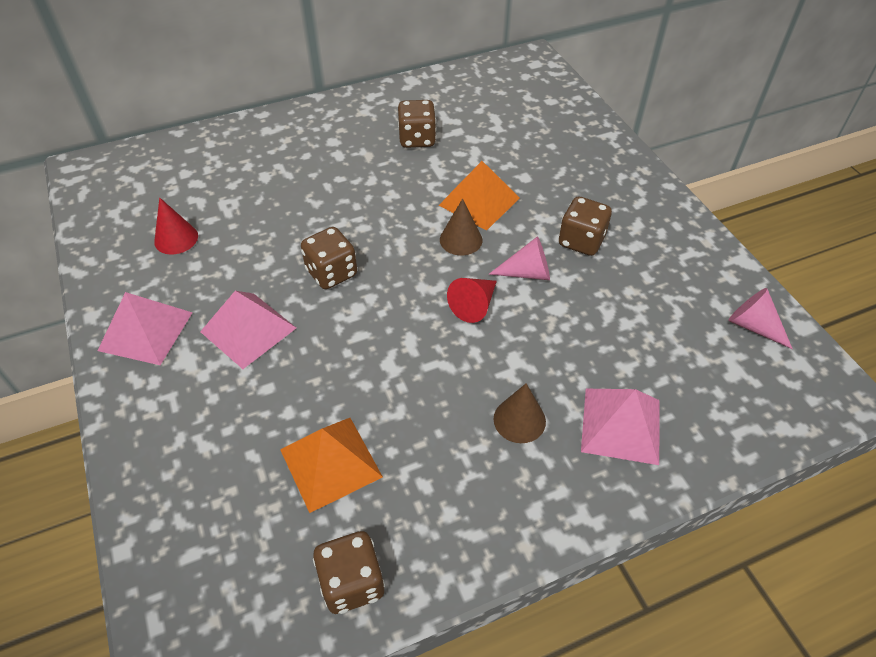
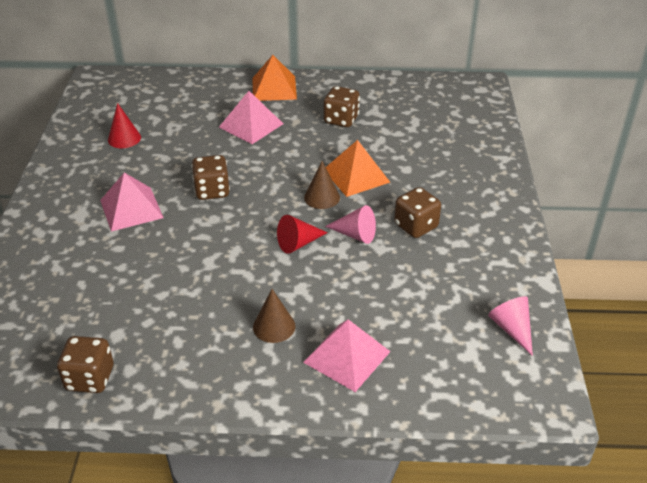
camera: 25 degrees right, 10 degrees down
pink pyramid [98,292,193,365] -> pink pyramid moved to [219,91,283,144]
orange pyramid [280,418,383,513] -> orange pyramid moved to [253,55,297,101]

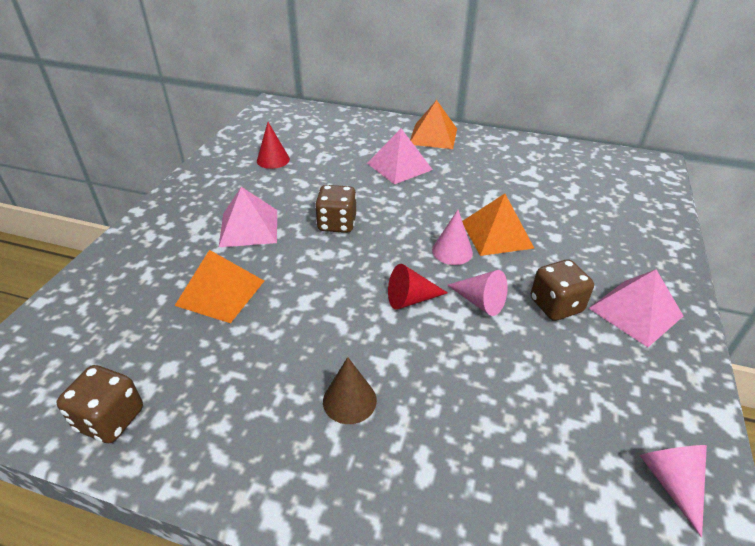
camera: 15 degrees right, 0 degrees up
pink pyramid [303,319,391,392] -> pink pyramid moved to [589,269,683,347]
brown cone [304,161,340,209] -> pink cone [432,210,473,265]
brown dice [324,86,360,127] -> none
none -> orange pyramid [175,250,264,323]

